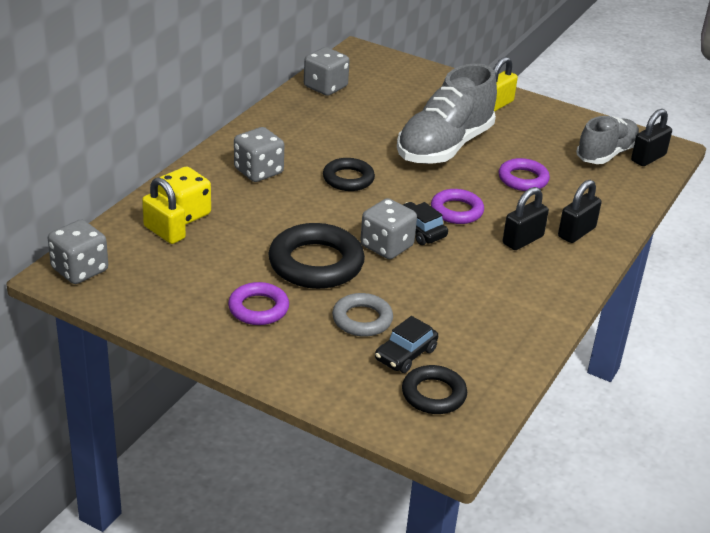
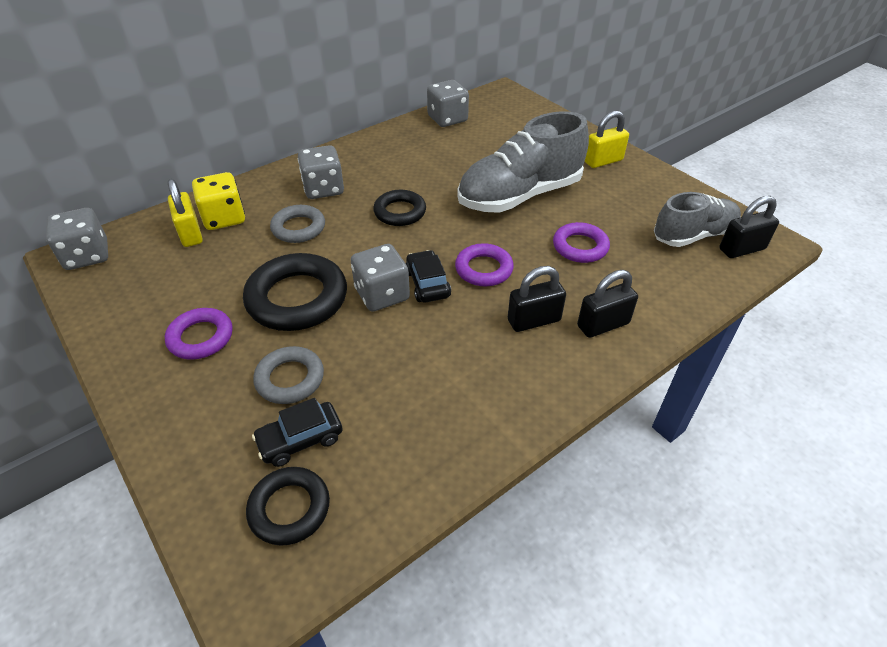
camera: 25 degrees right, 10 degrees up
none -> grey ring [270,205,325,243]

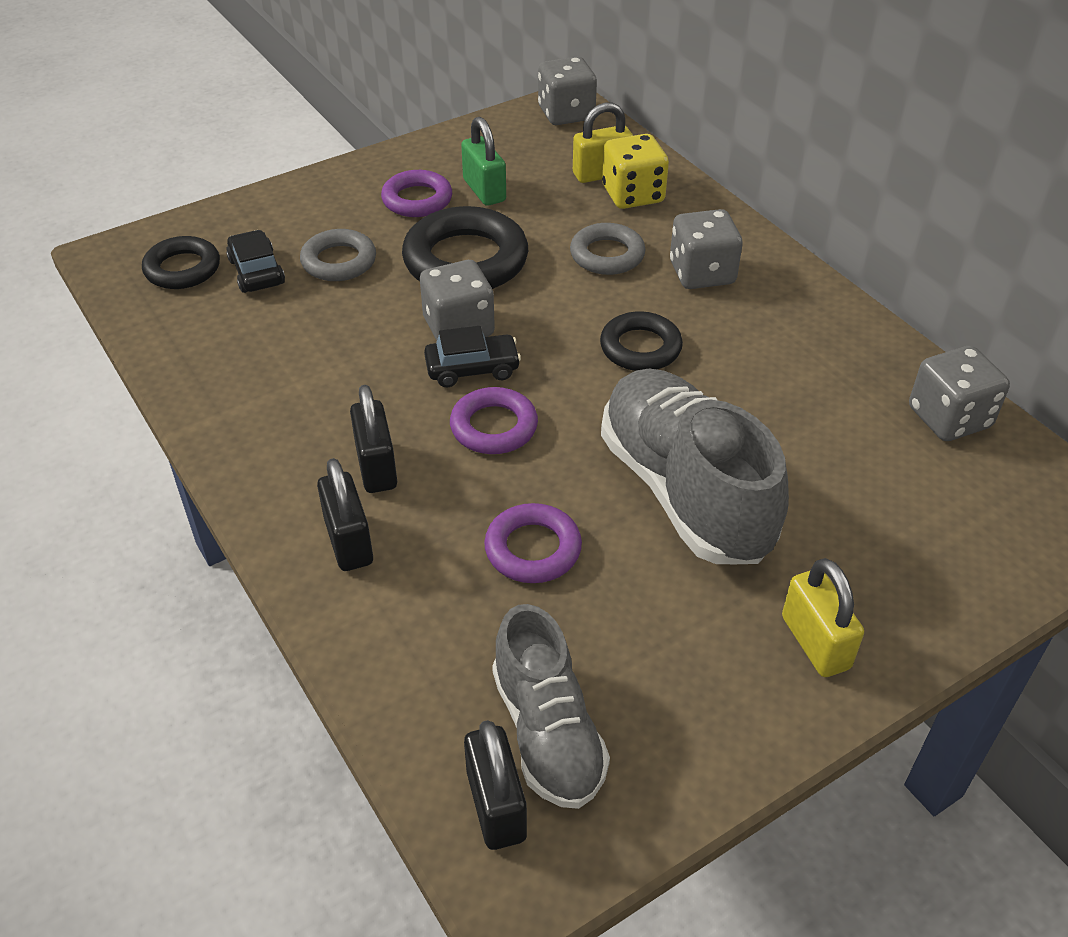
camera: 95 degrees right, 0 degrees up
none -> green padlock [461,117,506,206]

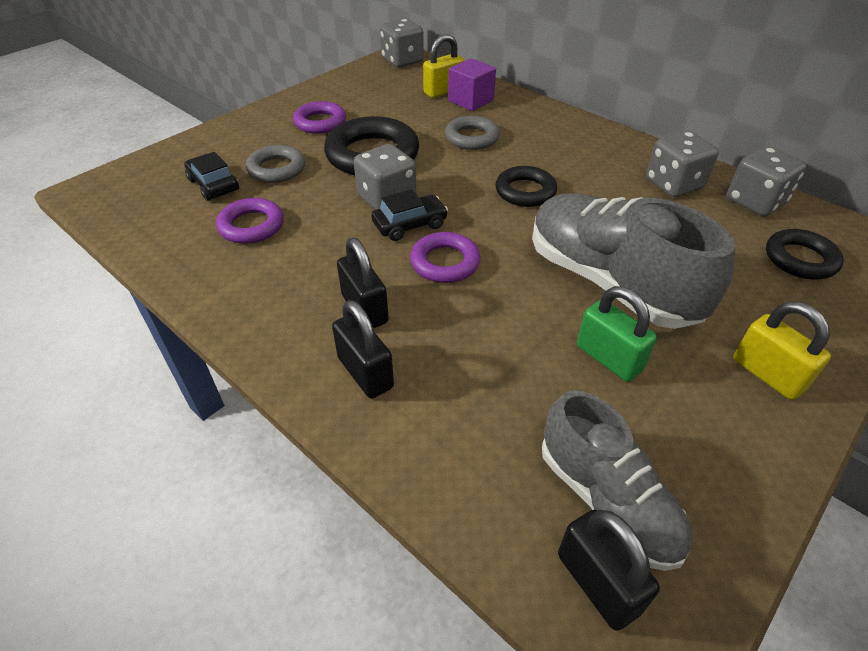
camera: 15 degrees left, 0 degrees up
black ring [142,236,220,289] -> black ring moved to [766,229,844,280]
green padlock [461,117,506,206] -> green padlock moved to [577,286,657,382]
purple ring [484,503,582,583] -> purple ring moved to [216,198,283,244]
yellow dice [602,134,669,209] -> purple cube [448,58,496,111]
grey dice [670,209,743,289] -> grey dice moved to [646,131,719,197]

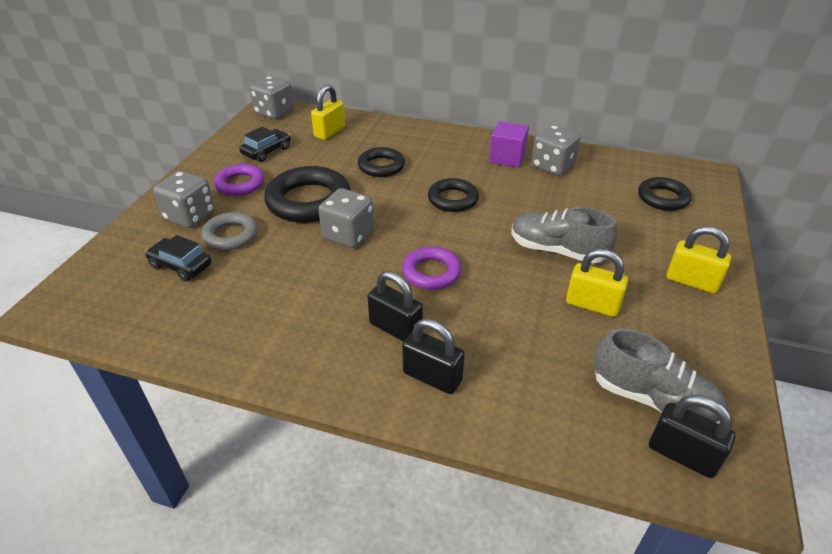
camera: 25 degrees left, 5 degrees down
purple ring [216,198,283,244] -> none
black car [371,189,448,241] -> black car moved to [239,127,291,162]
grey ring [445,116,500,150] -> black ring [358,147,405,177]
purple cube [448,58,496,111] -> purple cube moved to [489,121,529,168]
grey shoe [532,193,735,329] -> grey shoe [511,207,617,263], size x0.64
green padlock [577,286,657,382] -> yellow padlock [566,249,628,317]
grey dice [727,146,806,216] -> grey dice moved to [153,171,215,228]

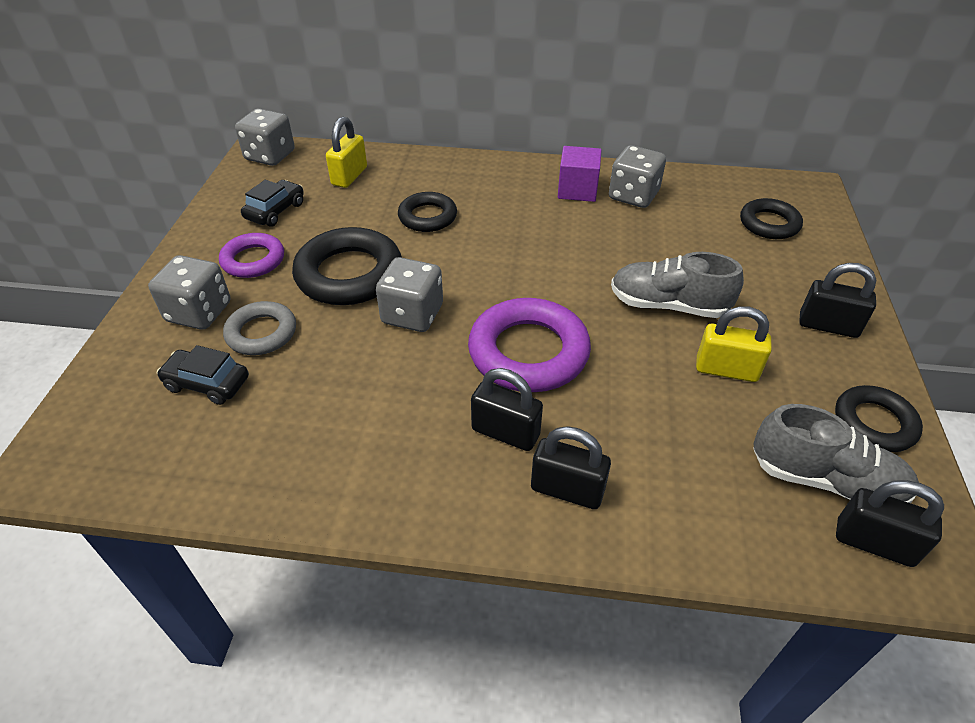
camera: 10 degrees left, 5 degrees up
purple ring [402,247,462,290] -> purple ring [468,298,591,392], size x1.66
black ring [428,178,479,212] -> black ring moved to [835,385,923,452]
yellow padlock [666,226,731,293] -> black padlock [799,263,876,338]

